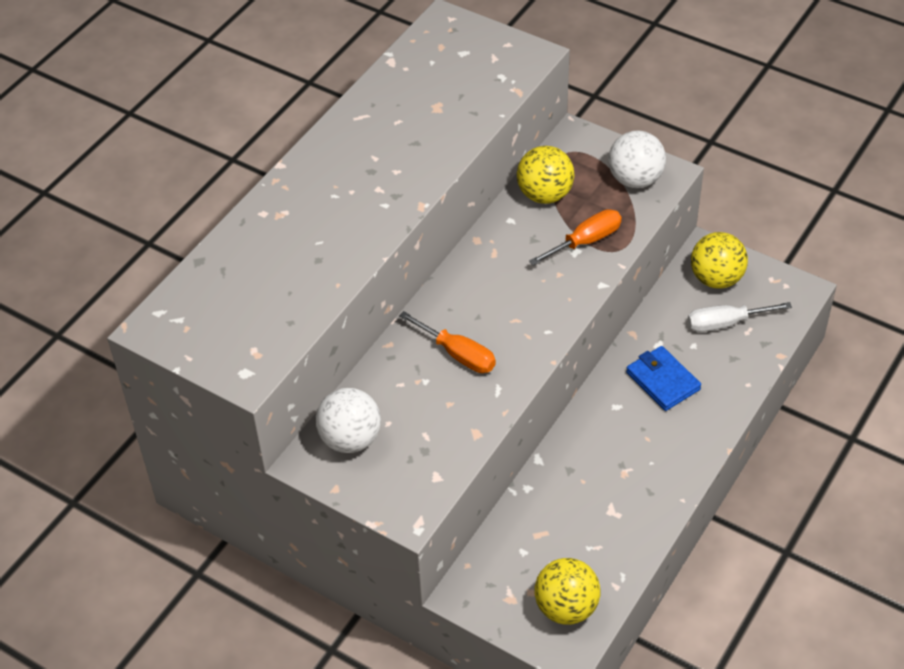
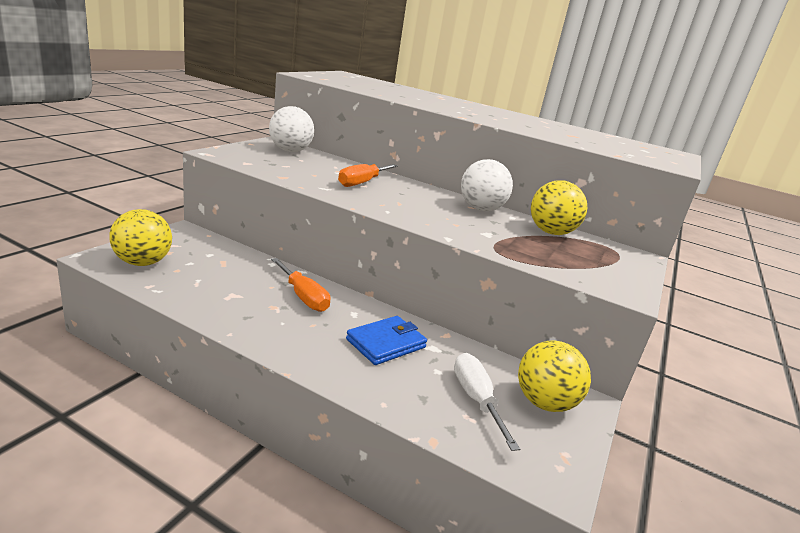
camera: 80 degrees right, 25 degrees down
orange screwdriver [529,209,622,266] -> orange screwdriver moved to [271,258,331,312]
white ball [608,131,666,188] -> white ball moved to [461,159,513,211]

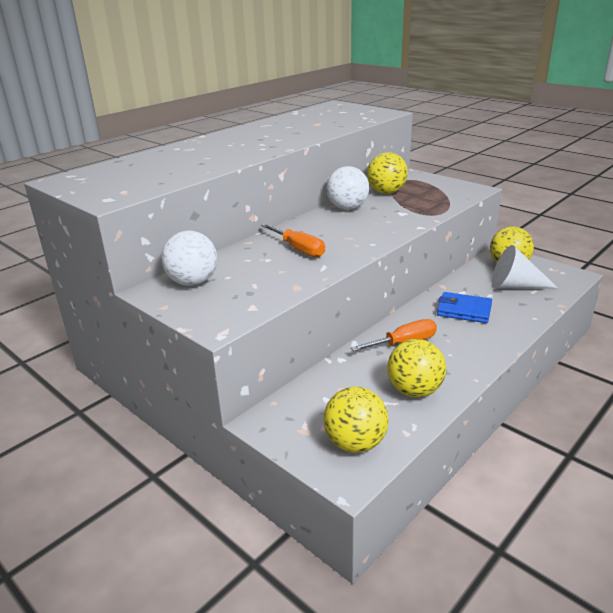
camera: 70 degrees left, 5 degrees up
blue wallet [346,316,427,365] -> blue wallet turned 45 degrees counterclockwise [437,292,492,323]
white screwdriver [454,353,520,451] -> white cone [492,245,558,289]
none -> yellow ball [387,339,446,397]

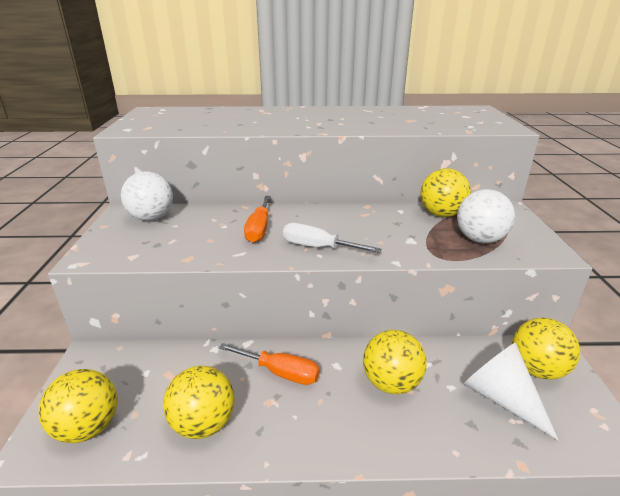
camera: 45 degrees right, 0 degrees up
white ball [326,166,369,210] -> white ball moved to [457,189,515,243]
blue wallet [437,292,492,323] -> yellow ball [363,330,427,394]
none -> white screwdriver [283,223,381,253]

